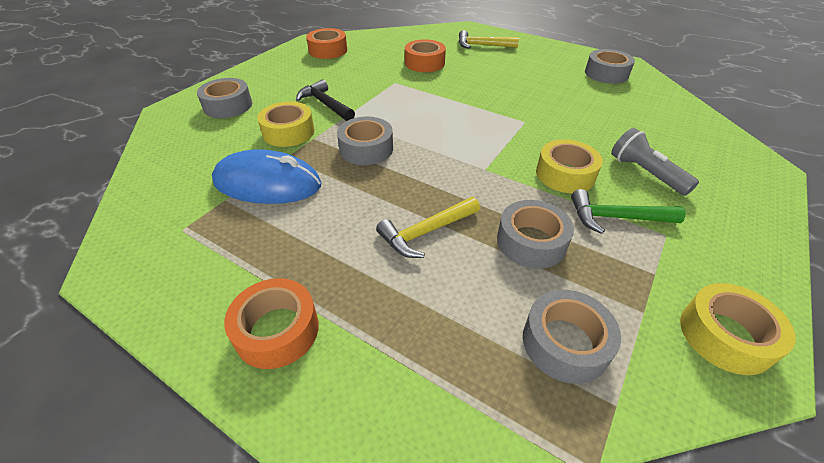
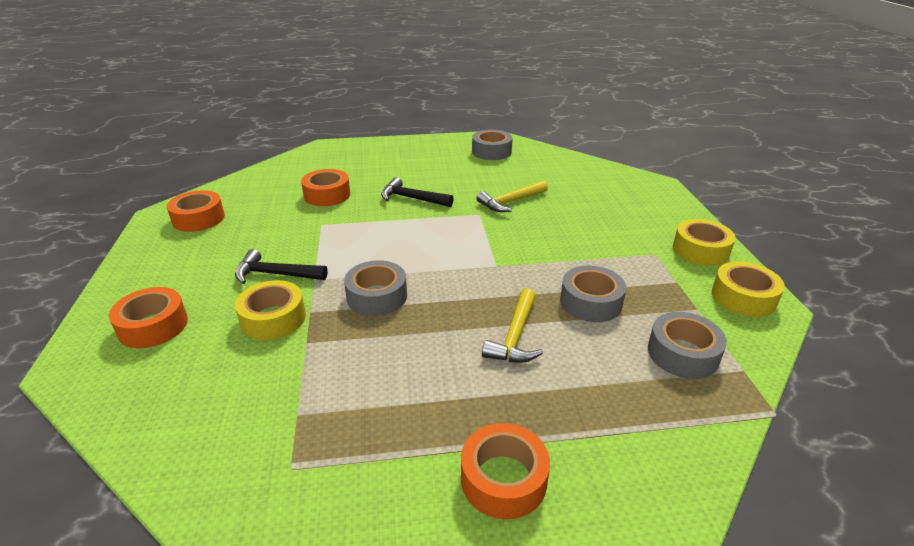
camera: 40 degrees left, 10 degrees down
grey tape [197,78,252,118] -> orange tape [109,287,188,348]
blue mouse [212,149,321,204] -> none
yellow hammer [459,30,519,49] -> yellow hammer moved to [476,180,548,212]
yellow tape [536,139,603,193] -> yellow tape moved to [673,219,735,266]
green hammer [571,189,686,234] -> none
grey flashlight [611,128,699,196] -> none
none -> black hammer [381,177,454,207]

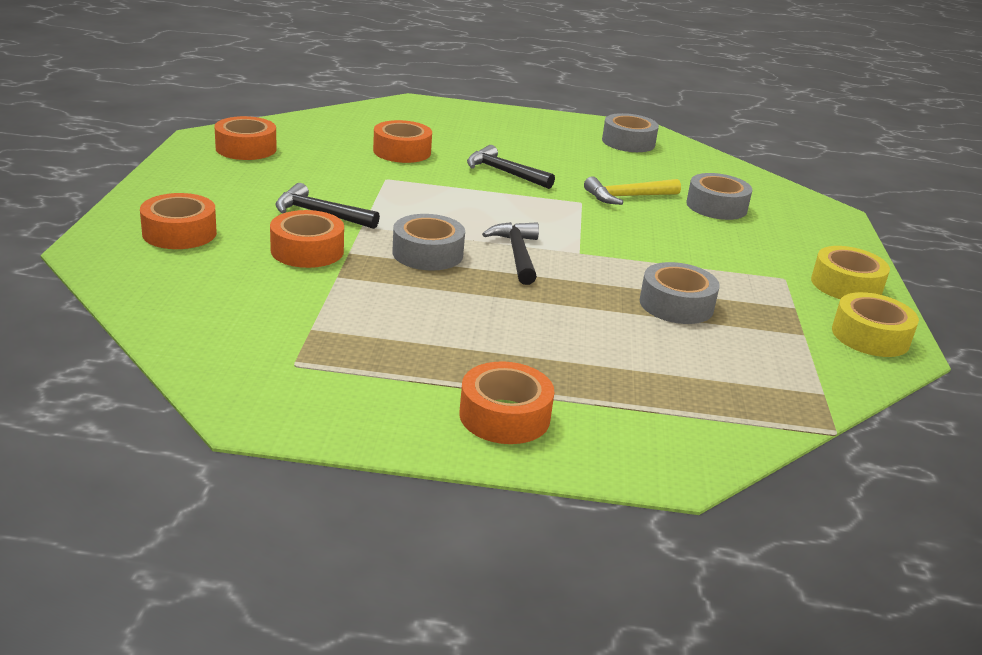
camera: 10 degrees right, 5 degrees down
yellow tape [235,280,306,340] -> orange tape [270,210,344,268]
yellow hammer [482,288,543,363] -> none
grey tape [648,312,727,379] -> grey tape moved to [686,173,752,220]
none -> black hammer [482,222,539,285]

